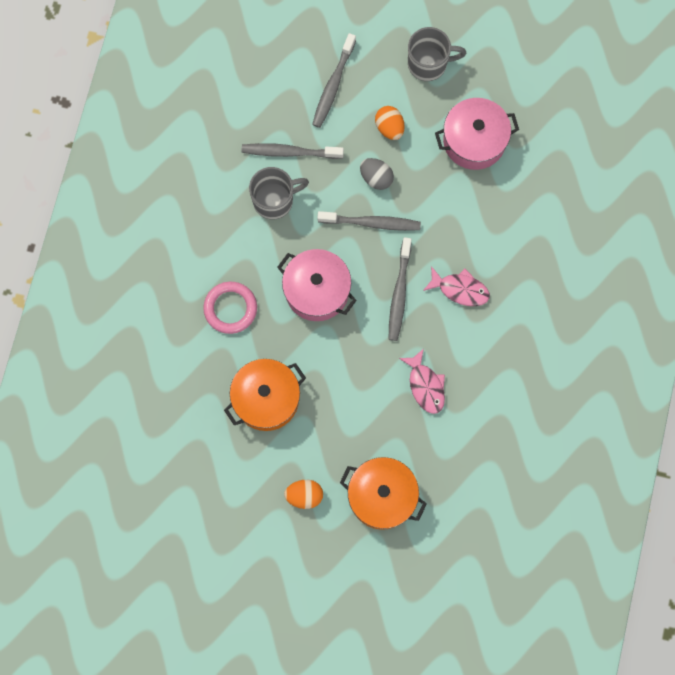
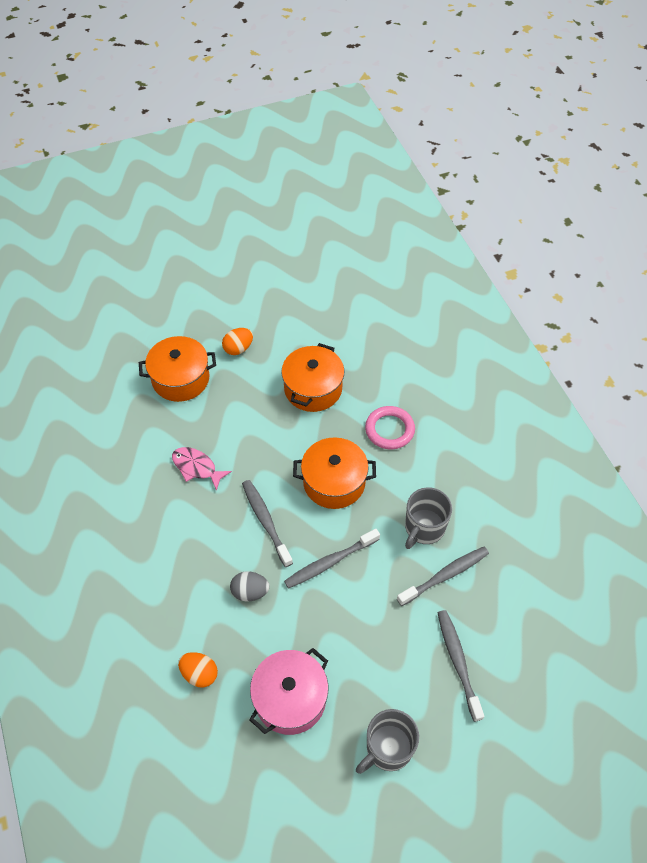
camera: 145 degrees right, 20 degrees down
pink pot [277,249,357,321] -> orange pot [293,437,376,509]
grey egg [360,158,394,190] -> grey egg moved to [230,571,270,601]
orange egg [375,106,404,140] -> orange egg moved to [178,652,218,687]
pink fish [423,266,490,306] -> none

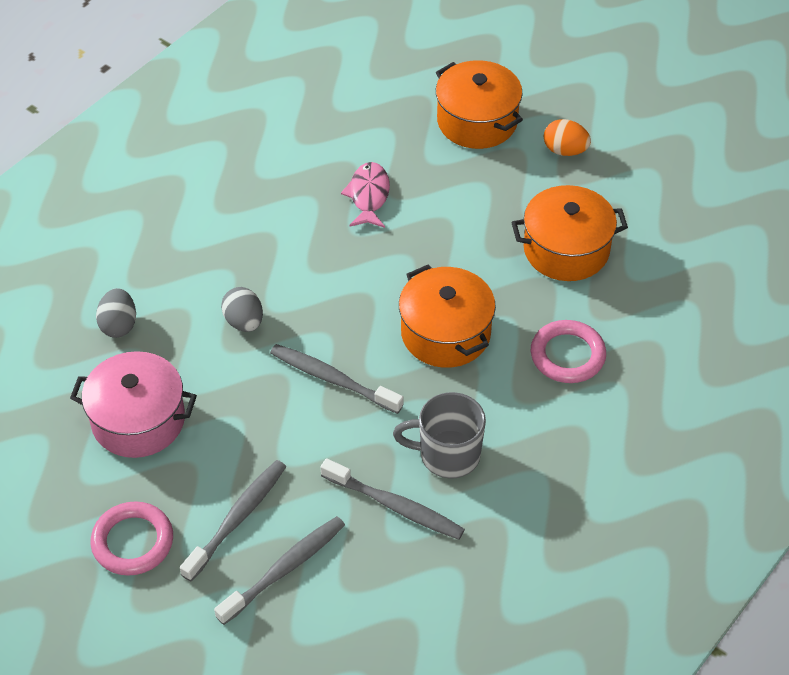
camera: 60 degrees right, 5 degrees down
orange egg [178,652,218,687] -> grey egg [96,288,136,338]
grey toothbrush [242,480,293,567] -> grey toothbrush moved to [180,460,286,581]
grey mug [356,709,419,774] -> pink ring [90,501,173,576]

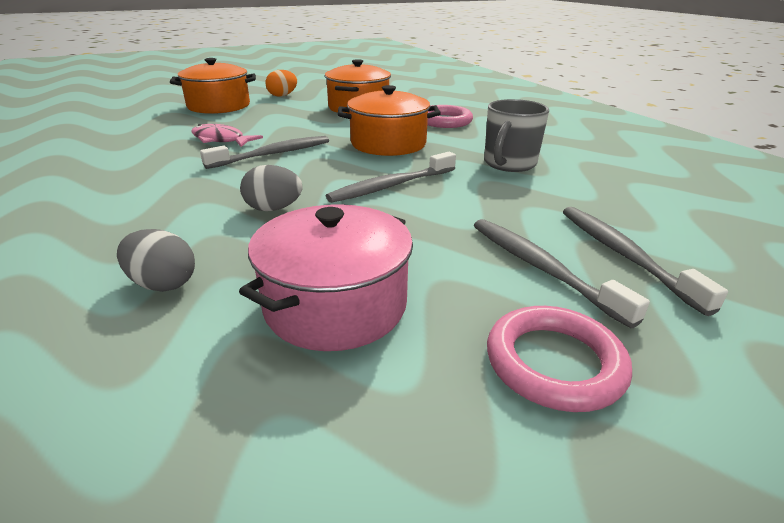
camera: 65 degrees left, 20 degrees down
grey toothbrush [321,458,465,540] -> grey toothbrush moved to [200,136,329,169]

